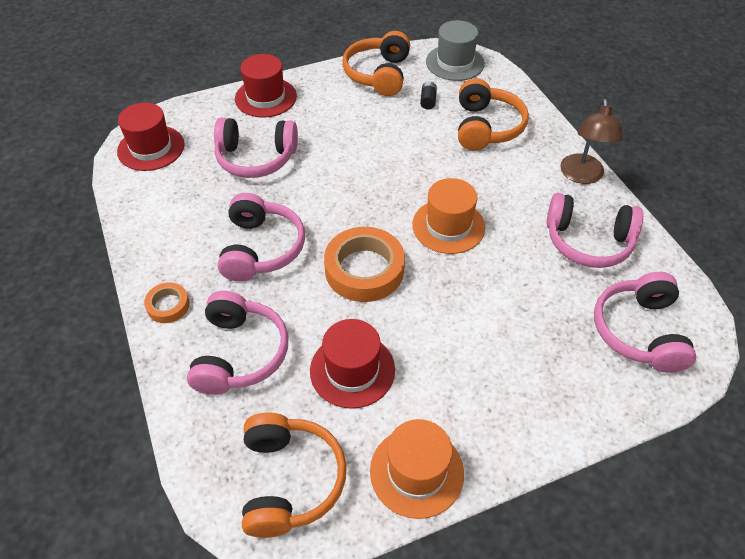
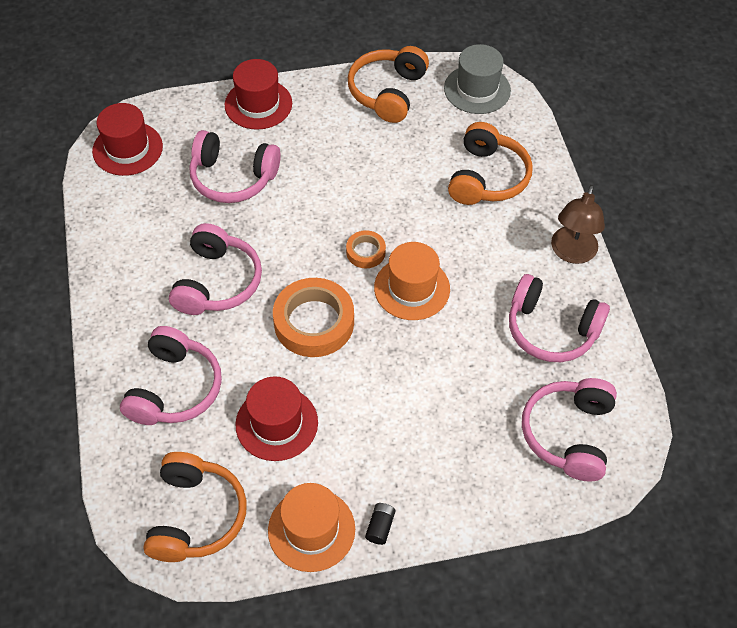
camera: 10 degrees right, 5 degrees up
orange tape [144,282,190,323] -> orange tape moved to [346,230,386,268]
black battery [420,82,437,109] -> black battery moved to [365,503,395,545]

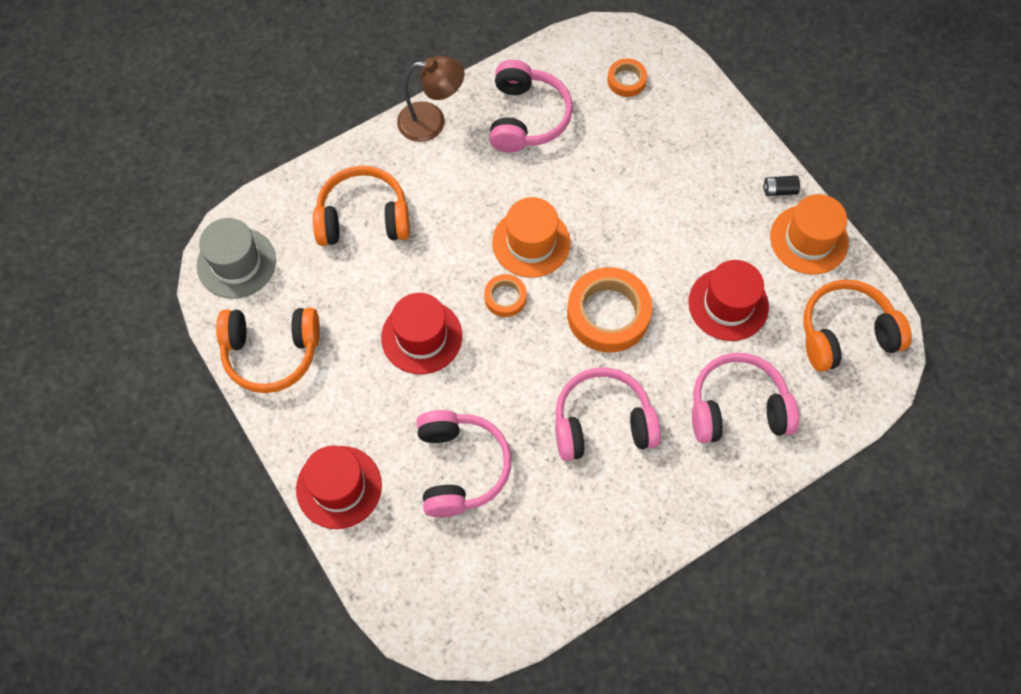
camera: 110 degrees left, 10 degrees up
red hat [92,103,163,176] -> red hat moved to [381,293,462,374]
pink headphones [522,378,617,482] -> orange tape [607,58,647,97]

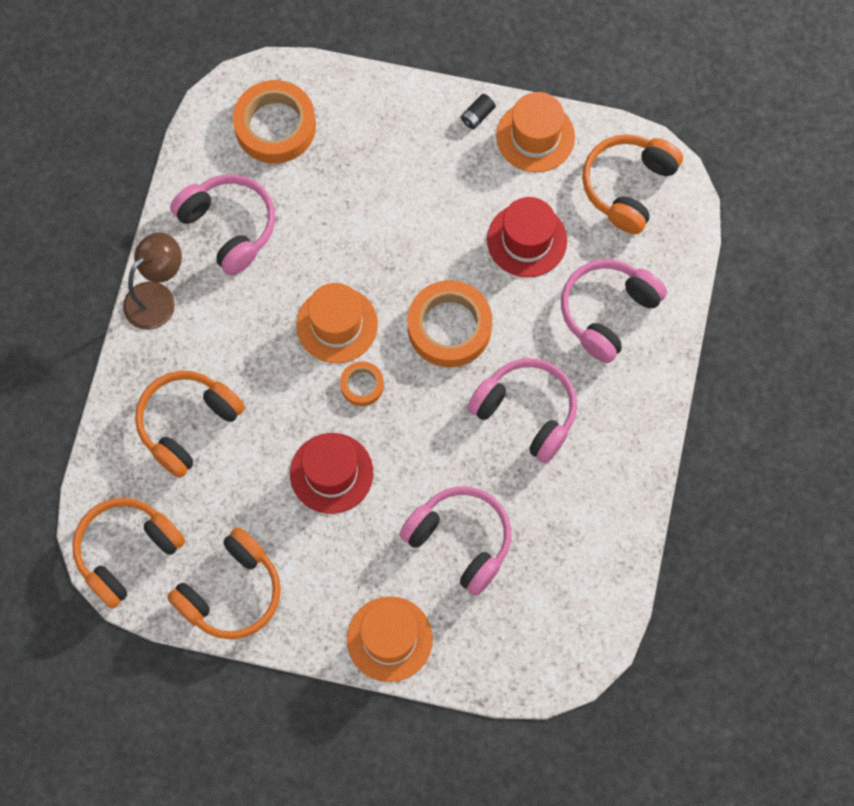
camera: 45 degrees left, 5 degrees up
grey hat [197,218,276,299] -> orange headphones [72,498,185,609]
red hat [296,445,382,529] -> orange hat [347,596,433,682]
pink headphones [555,367,661,461] -> pink headphones turned 90 degrees clockwise [468,358,577,463]
orange tape [607,58,647,97] -> orange tape [233,80,316,163], size x1.96

